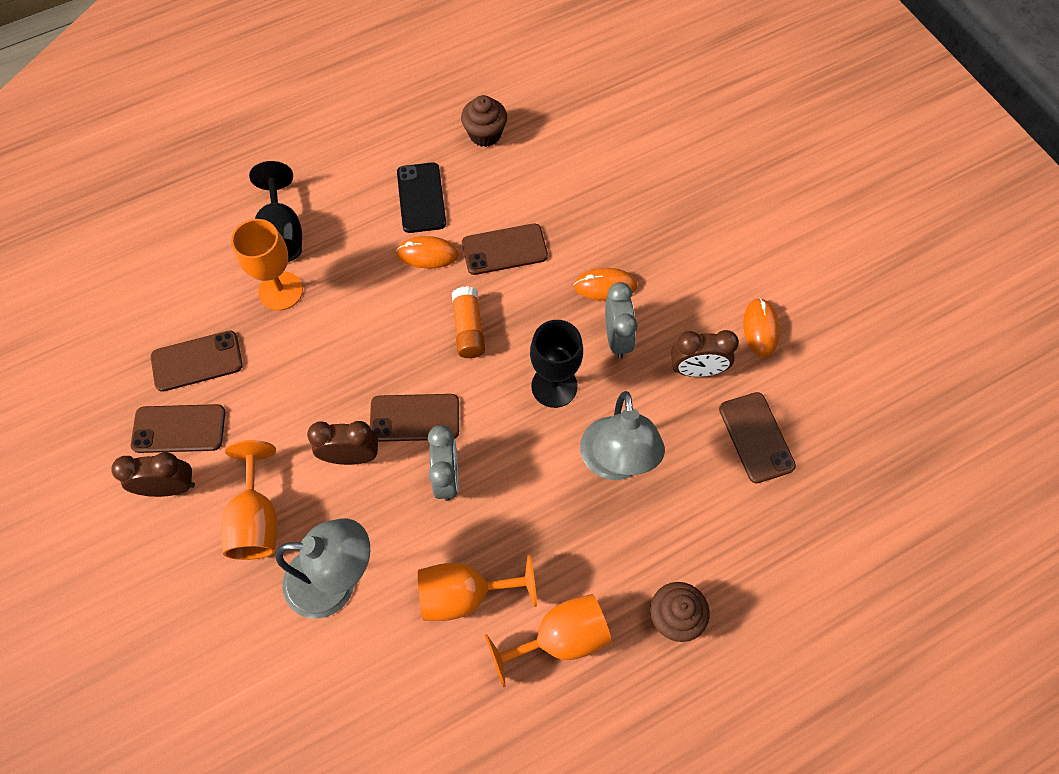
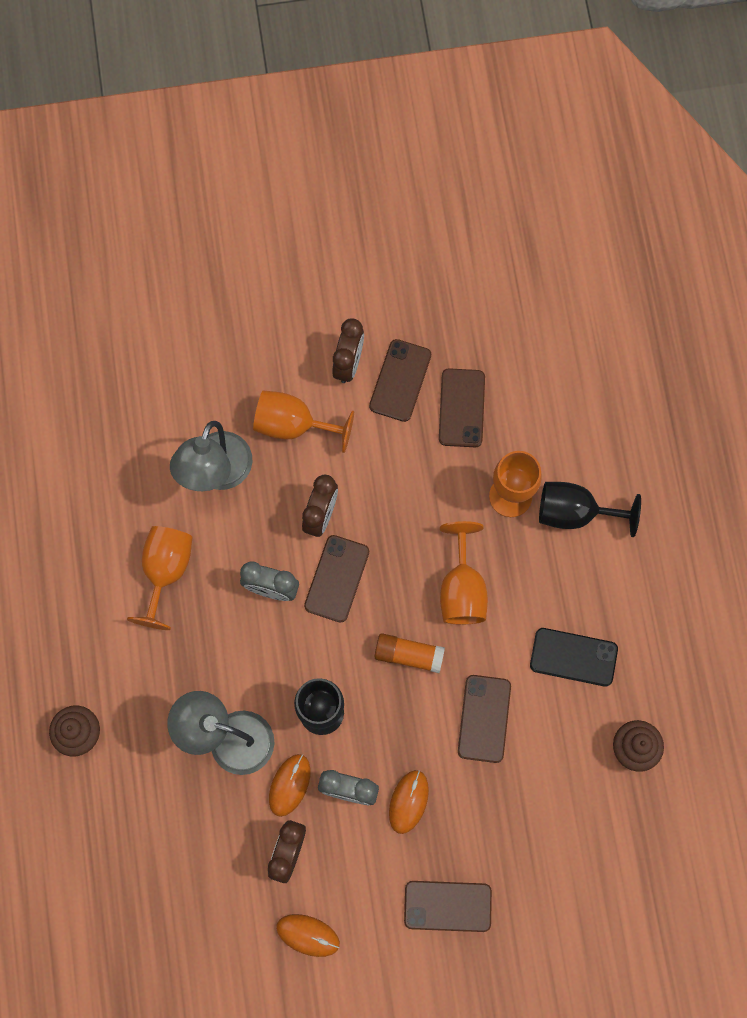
camera: 110 degrees right, 10 degrees up
orange mouse [396,236,459,269] -> orange mouse moved to [269,754,311,817]
orange goblet [485,594,612,687] -> orange goblet moved to [440,521,488,625]
brown phone [719,392,796,483] -> brown phone moved to [404,881,492,932]

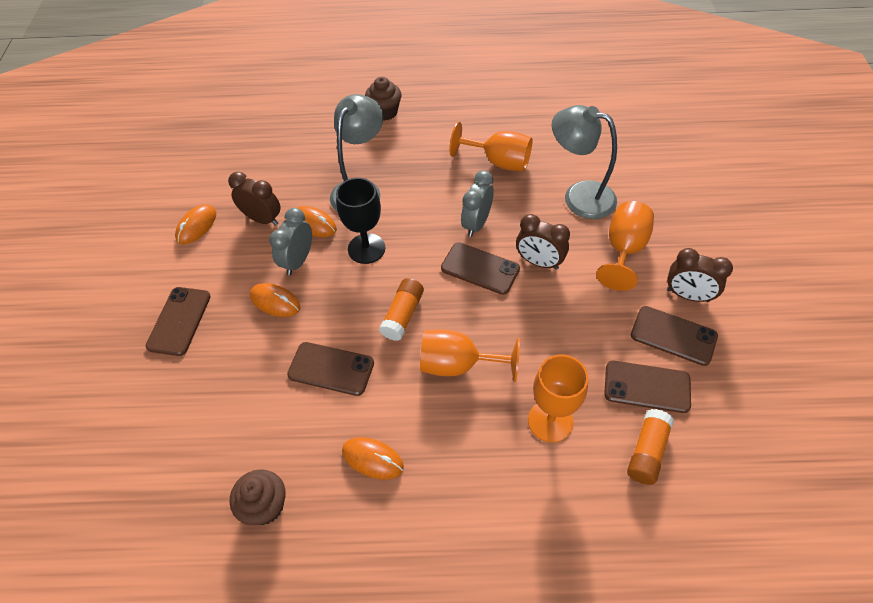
camera: 100 degrees right, 20 degrees down
black phone [530,628,618,687] -> orange mouse [342,437,404,479]
black goblet [539,482,641,537] -> none
none -> orange glue stick [627,409,674,485]

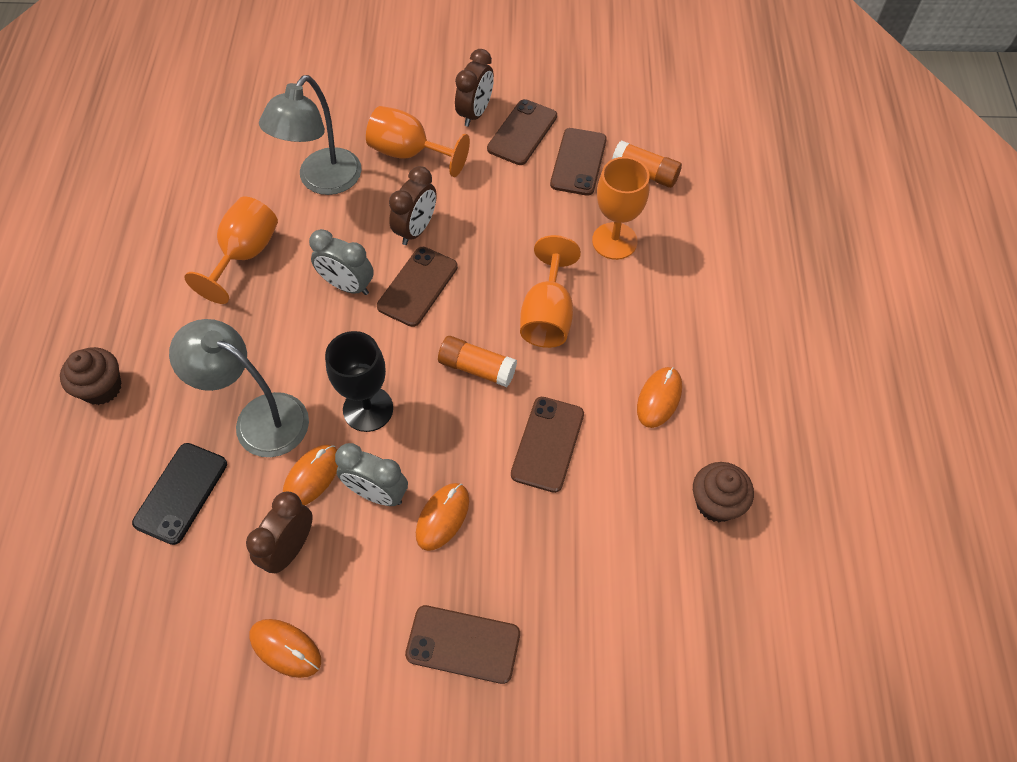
camera: 90 degrees left, 5 degrees up
none -> black phone [132,443,227,545]

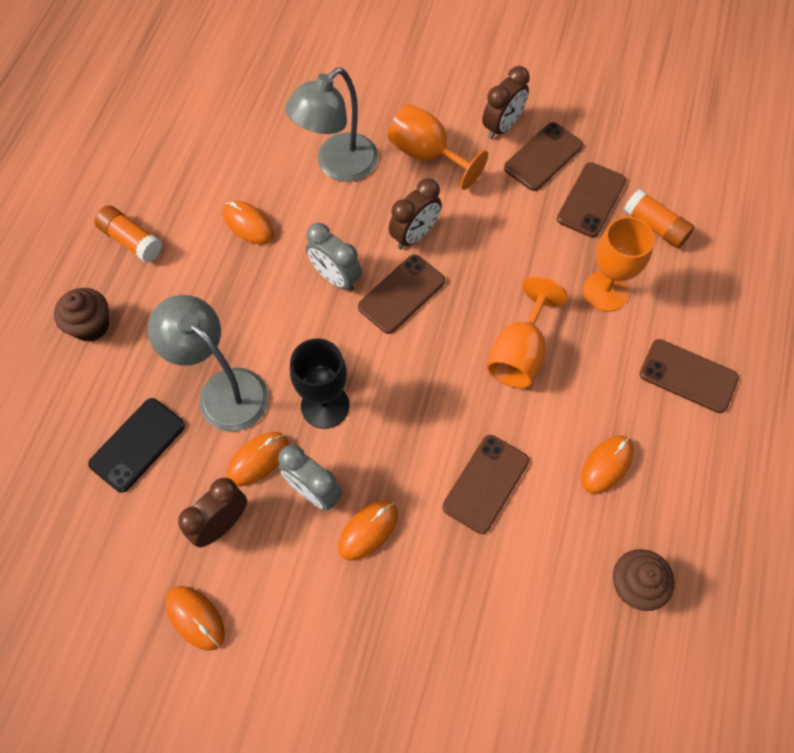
camera: 15 degrees right, 5 degrees up
orange goblet [184,196,278,304] -> orange mouse [223,200,274,244]
brown phone [405,605,520,684] -> brown phone moved to [640,339,739,413]
orange glue stick [438,336,517,387] -> orange glue stick moved to [94,205,162,262]

